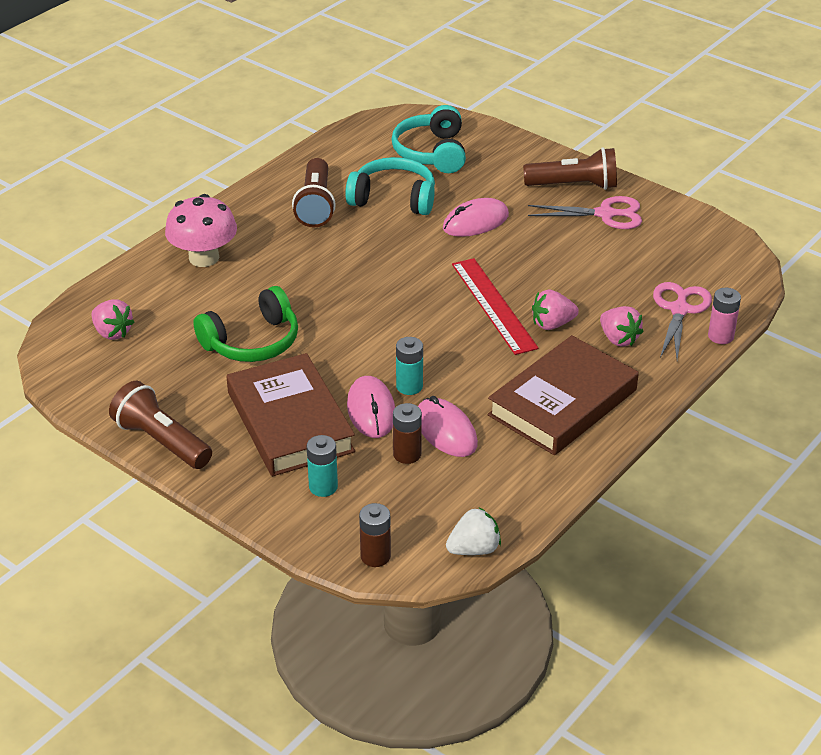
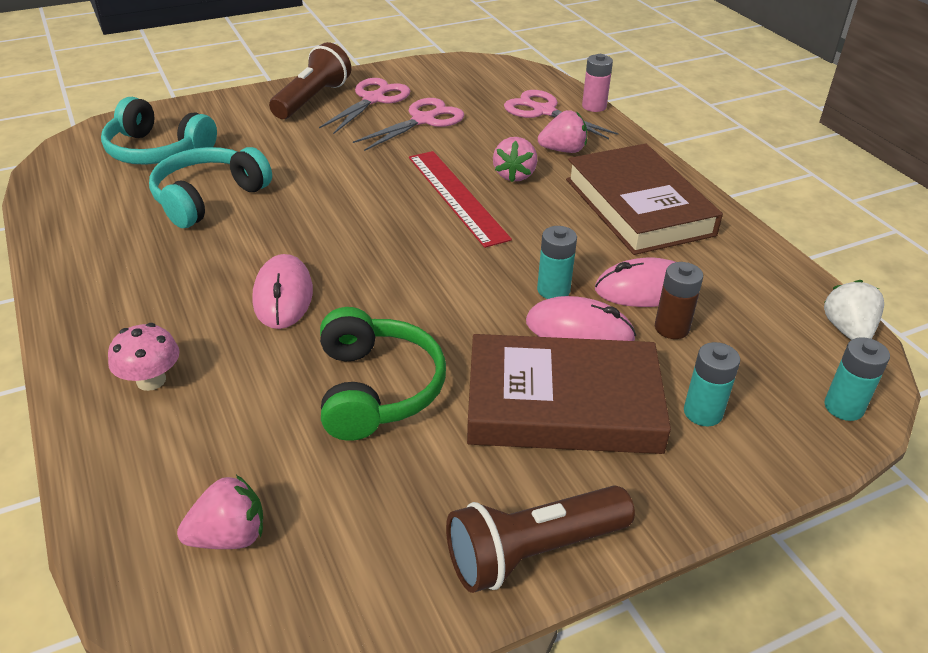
camera: 65 degrees left, 0 degrees up
pink mushroom [165,194,237,267] -> pink mushroom [108,323,180,391], size x0.60
brown flashlight [292,158,336,227] -> none
brown battery [359,503,391,567] -> turquoise battery [824,337,890,421]
pink mouse [443,198,509,237] -> pink mouse moved to [252,254,313,329]
red ruler [452,258,538,355] -> red ruler turned 60 degrees clockwise [409,151,512,248]
none -> pink scissors [353,98,464,151]

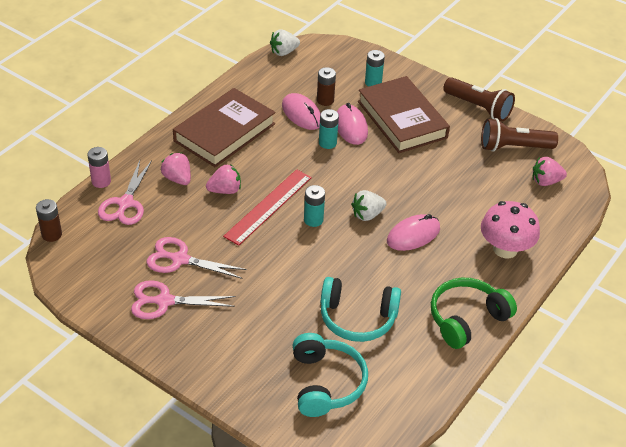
camera: 120 degrees left, 5 degrees up
pink mushroom [108,323,180,391] -> pink mushroom [481,201,540,259], size x1.66
pink strawberry [177,475,263,549] -> pink strawberry turned 45 degrees counterclockwise [533,157,567,186]
brown flashlight [269,42,351,119] -> brown flashlight moved to [481,118,558,152]
green headphones [320,307,446,441] -> green headphones moved to [431,278,517,349]
turquoise battery [824,337,890,421] -> turquoise battery moved to [304,185,325,227]
none -> brown battery [36,199,62,242]
none -> white strawberry [351,190,387,221]

